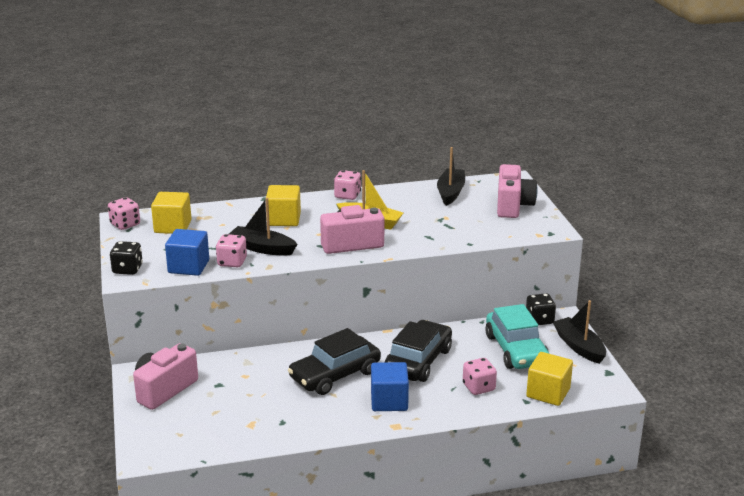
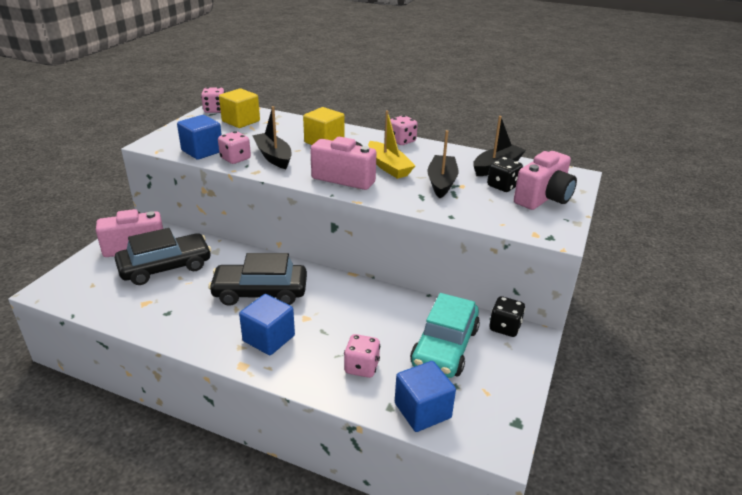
camera: 35 degrees right, 5 degrees up
black dice [110,241,143,275] -> black dice moved to [487,157,523,192]
black car [385,320,452,382] -> black car moved to [115,228,211,285]
yellow cube [526,352,573,406] -> blue cube [395,361,456,432]
black boat [553,300,606,364] -> black boat moved to [427,130,458,198]

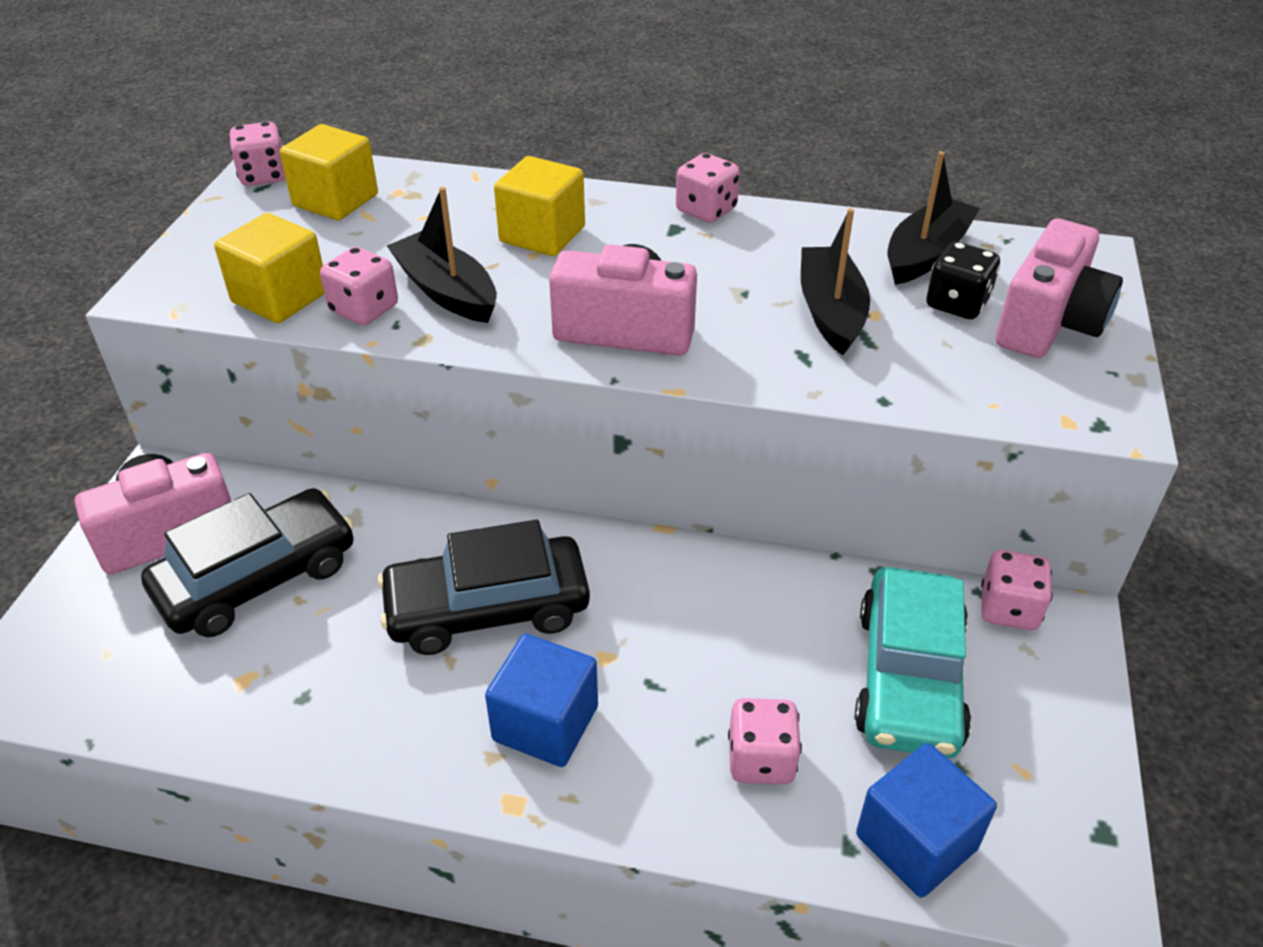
camera: 10 degrees left, 10 degrees up
blue cube [177,115,222,160] -> yellow cube [214,213,324,323]
yellow boat [368,110,415,179] -> none
black dice [489,296,525,337] -> pink dice [981,550,1053,630]

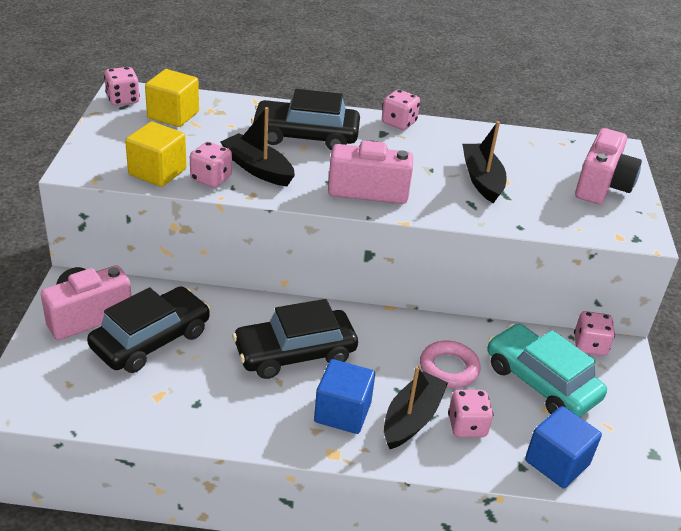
camera: 10 degrees left, 5 degrees down
yellow cube [494,156,585,256] -> black car [251,89,360,151]
turquoise car [855,567,971,758] -> turquoise car turned 135 degrees clockwise [487,323,607,417]
black boat [887,151,980,285] -> black boat moved to [384,366,448,449]
black dice [926,242,1000,319] -> none
none -> pink ring [420,341,480,388]

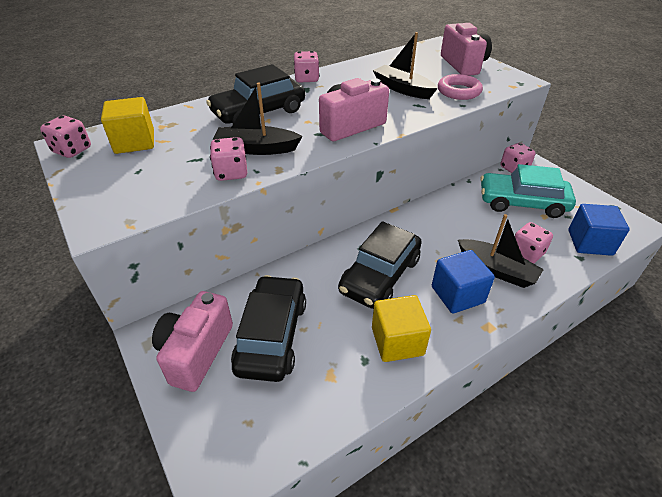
camera: 35 degrees left, 5 degrees up
yellow cube [125,122,187,187] -> yellow cube moved to [372,295,431,362]
black boat [384,366,448,449] -> black boat turned 135 degrees clockwise [458,214,544,288]
pink ring [420,341,480,388] -> pink ring moved to [438,74,483,100]

